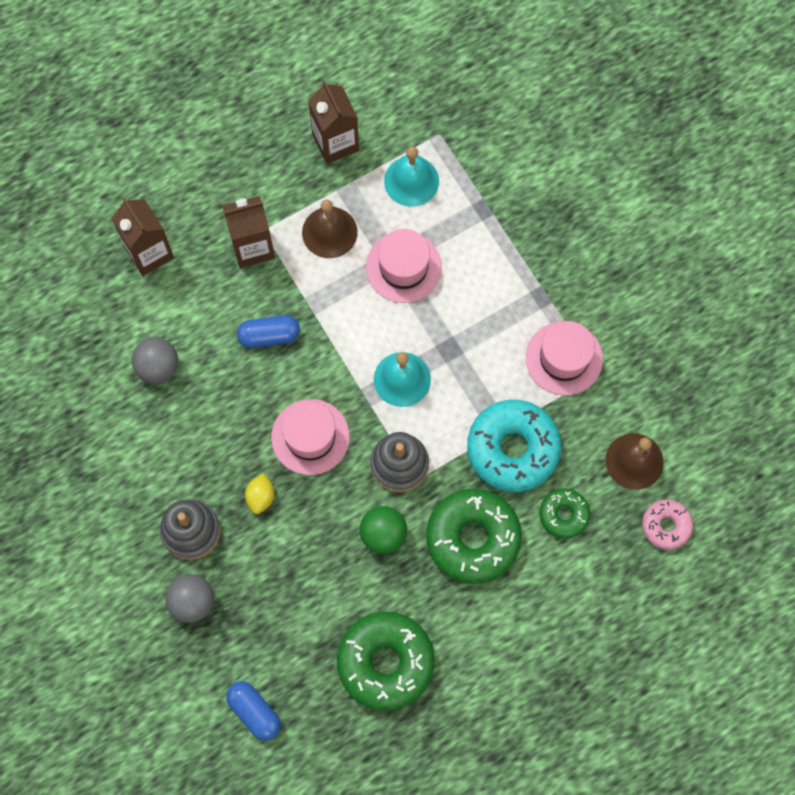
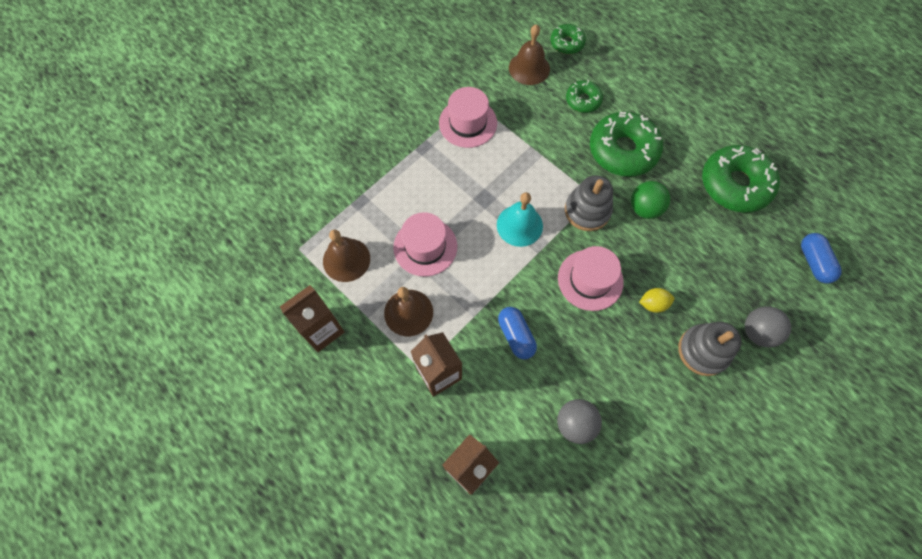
camera: 105 degrees left, 5 degrees down
blue capsule [226,681,281,741] -> blue capsule turned 45 degrees counterclockwise [801,233,842,284]
turquoise bell [384,146,439,207] -> brown bell [323,230,370,282]
turquoise donut [467,400,561,492] -> none
pink donut [642,499,693,550] -> green donut [550,24,586,54]

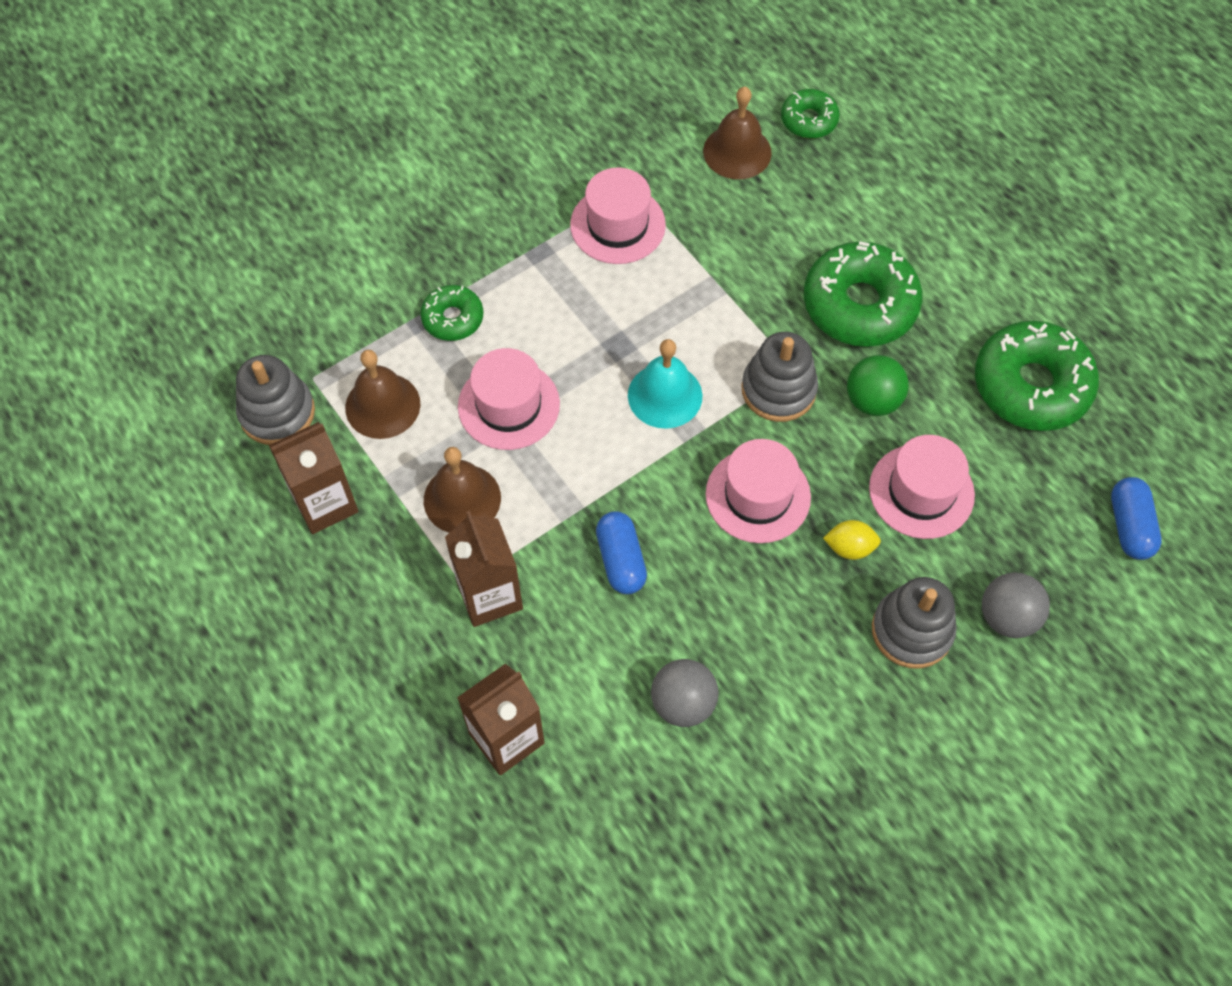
camera: 10 degrees right, 5 degrees down
green donut [566,80,603,113] -> green donut moved to [420,285,483,341]
none -> grey stacking toy [236,355,315,445]
none -> pink hat [869,435,975,539]

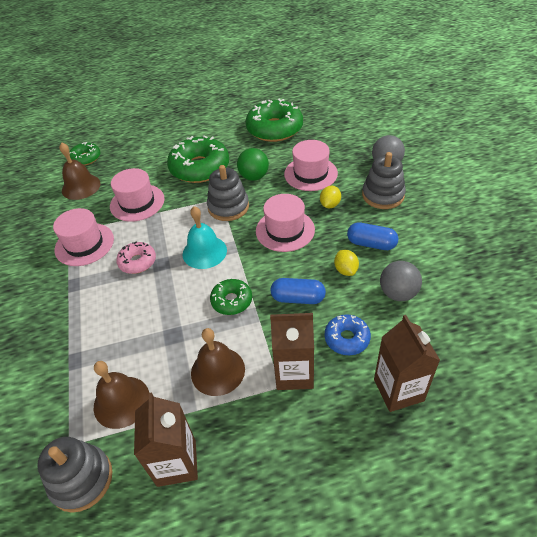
camera: 65 degrees left, 15 degrees down
green donut [420,285,483,341] -> green donut moved to [210,279,252,315]
pink hat [458,348,560,450] -> pink hat moved to [110,168,165,222]
blue capsule [1111,477,1162,560] -> blue capsule moved to [347,222,398,250]
none -> pink donut [116,242,156,274]
none -> blue donut [325,314,371,355]
none -> yellow lemon [334,250,359,276]

